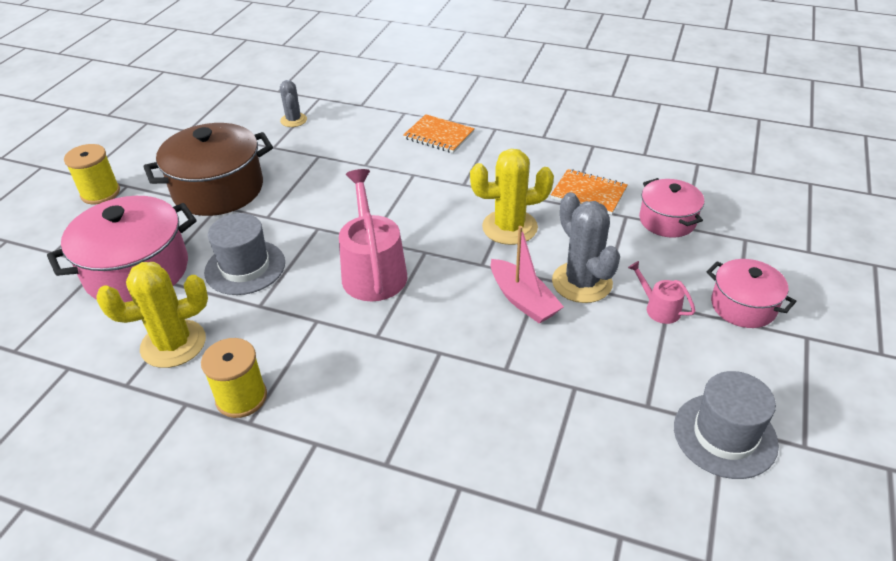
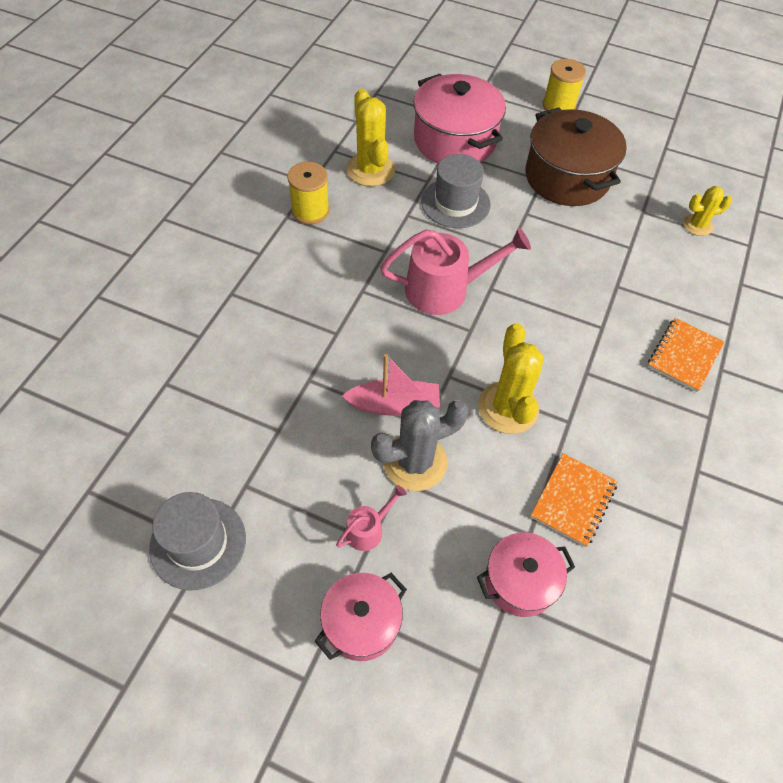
camera: 90 degrees right, 15 degrees up
grey cactus [280,80,307,127] -> yellow cactus [683,186,732,236]
pink boat [491,226,564,324] -> pink boat turned 150 degrees counterclockwise [342,354,440,416]

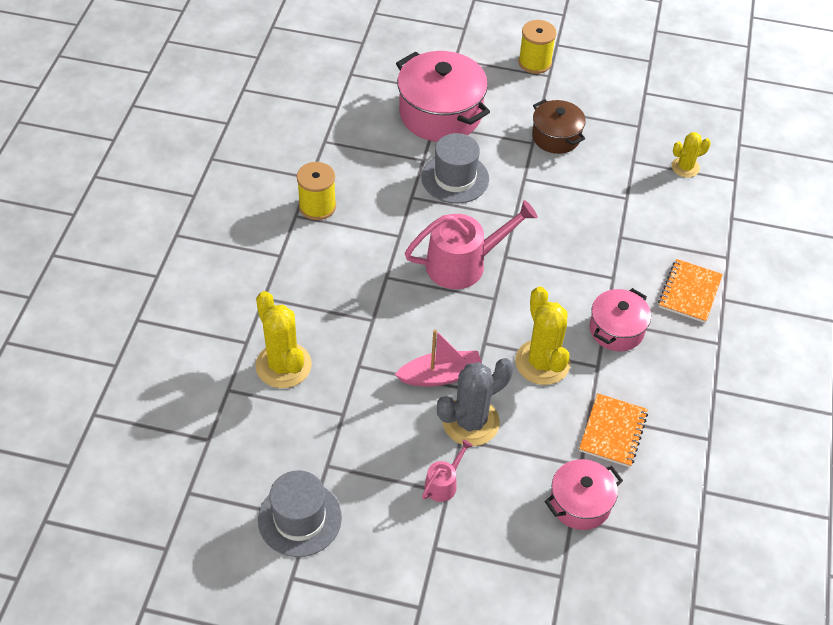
camera: 10 degrees left, 5 degrees down
pink pot [315,573,407,661] -> pink pot moved to [590,288,651,351]
yellow cactus [346,89,395,186] -> yellow cactus moved to [256,291,312,388]
brown pot [525,108,627,206] -> brown pot [532,99,586,154], size x0.58

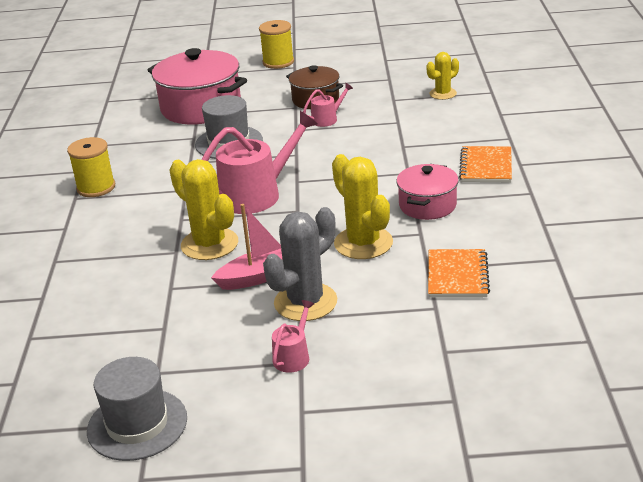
camera: 10 degrees left, 20 degrees down
yellow cactus [256,291,312,388] -> yellow cactus moved to [169,159,238,260]
pink pot [545,459,623,530] -> none
none -> pink watering can [303,83,353,127]

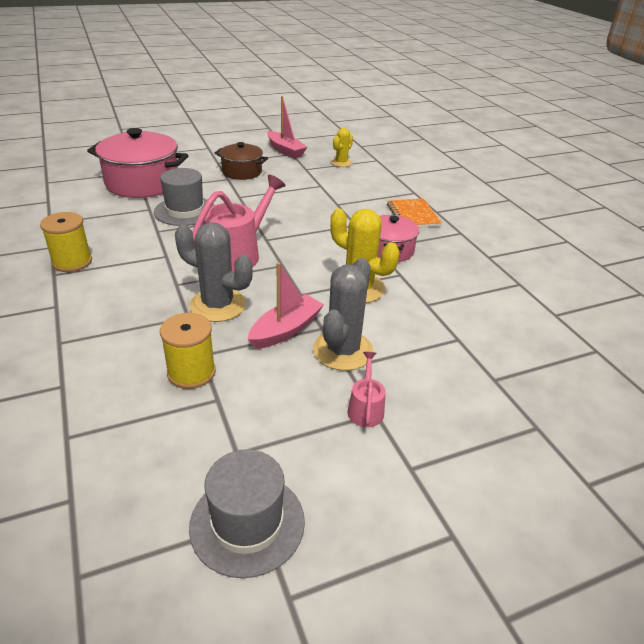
camera: 25 degrees left, 5 degrees up
yellow cactus [169,159,238,260] -> grey cactus [175,222,253,322]
yellow spool [259,20,294,69] -> yellow spool moved to [160,313,216,389]
pink watering can [303,83,353,127] -> none
orange notebook [428,249,490,297] -> none
none -> pink boat [267,96,307,158]

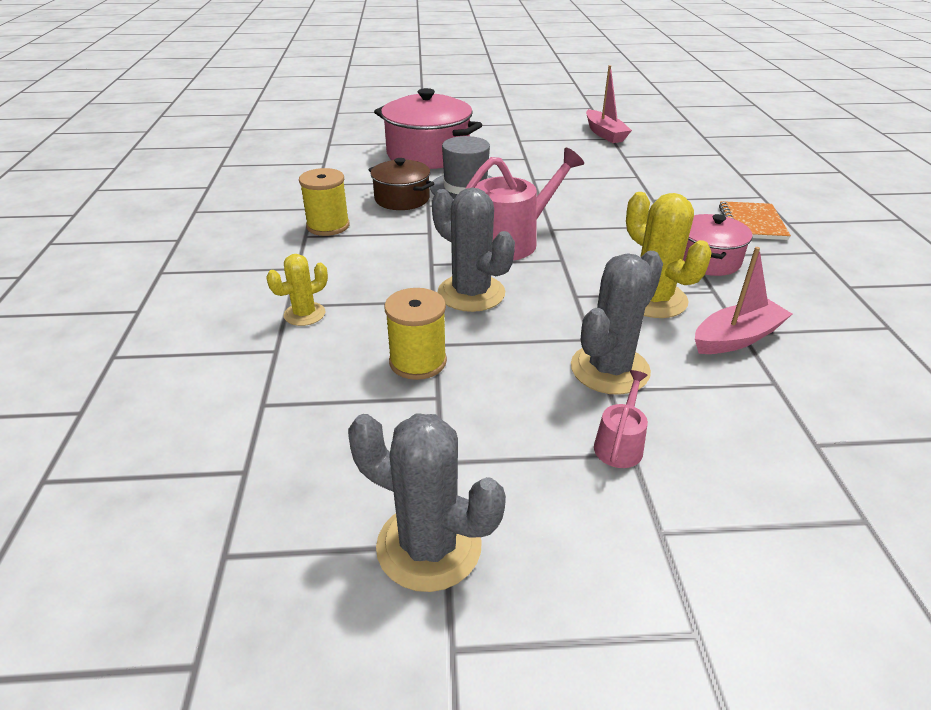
camera: 20 degrees right, 0 degrees up
grey hat [189,449,305,578] -> grey cactus [348,413,506,592]
brown pot [215,142,268,180] -> brown pot moved to [369,158,434,210]
pink boat [248,262,324,349] -> pink boat moved to [695,247,792,354]
yellow cactus [331,128,353,167] -> yellow cactus moved to [266,254,328,326]

